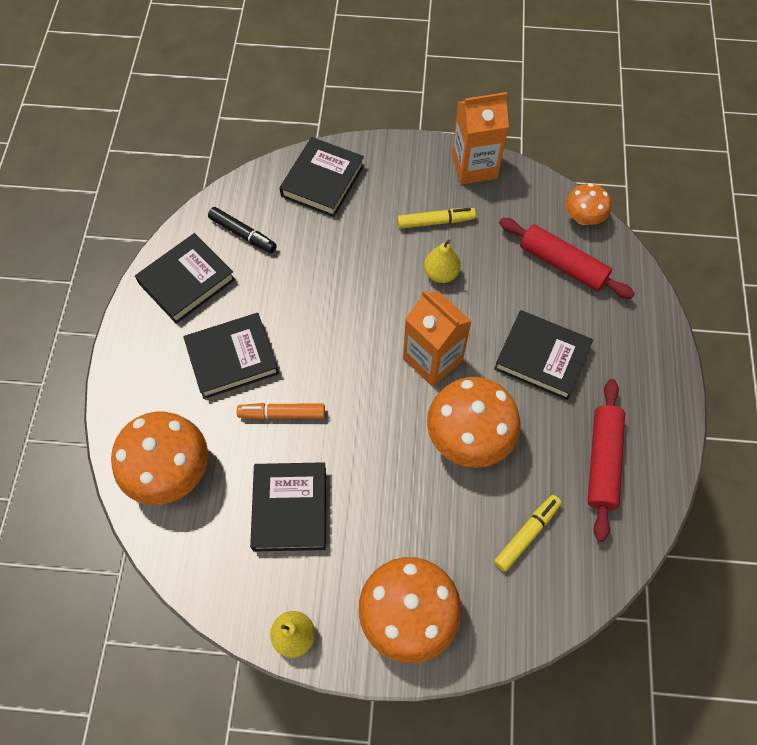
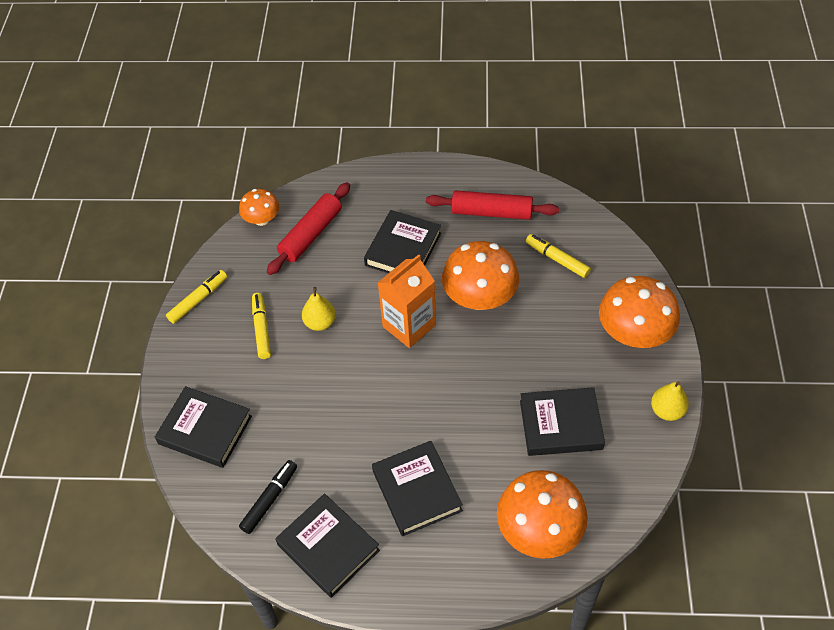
camera: 90 degrees left, 10 degrees down
orange marker [237,403,325,419] -> none
orange carton [452,92,509,185] -> yellow marker [166,270,227,324]

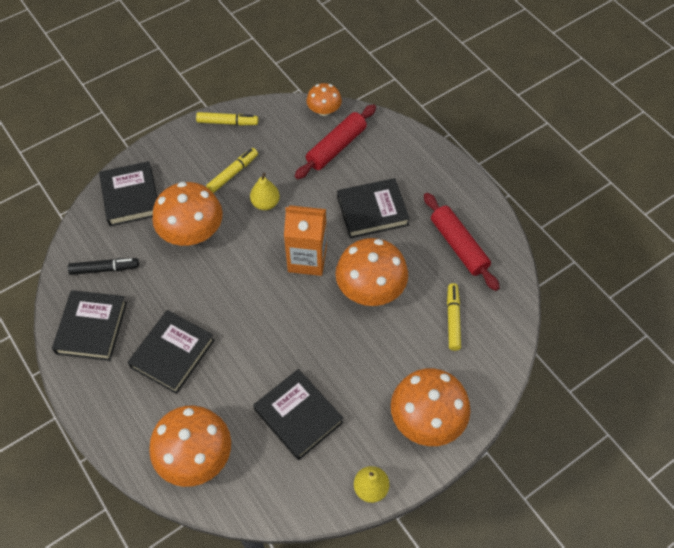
camera: 50 degrees right, 5 degrees up
red rolling pin [267,182,350,275] -> red rolling pin turned 45 degrees counterclockwise [295,104,376,179]
none -> orange mushroom [152,182,223,246]

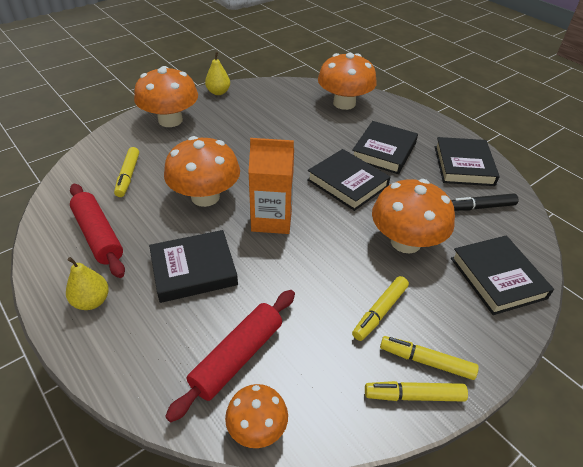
camera: 175 degrees right, 15 degrees down
yellow pear [250,173,280,210] -> yellow pear moved to [66,257,109,310]
black book [253,369,343,460] -> black book moved to [307,149,390,211]
none -> yellow marker [380,336,479,380]

